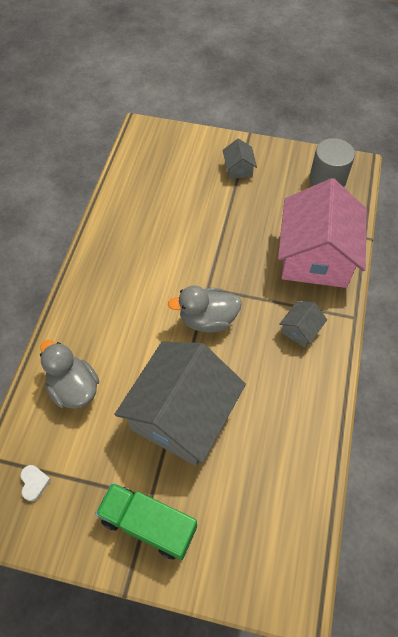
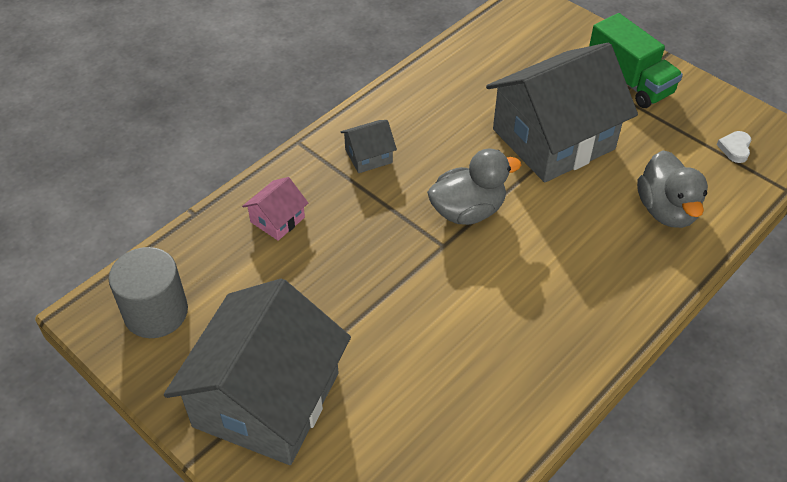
camera: 150 degrees left, 10 degrees down
grey duck [168,285,242,332] -> grey duck turned 45 degrees counterclockwise [427,149,521,225]
grey house [223,138,257,179] -> grey house [164,279,351,465], size x2.43
pink house [278,178,367,288] -> pink house [242,177,308,241], size x0.41

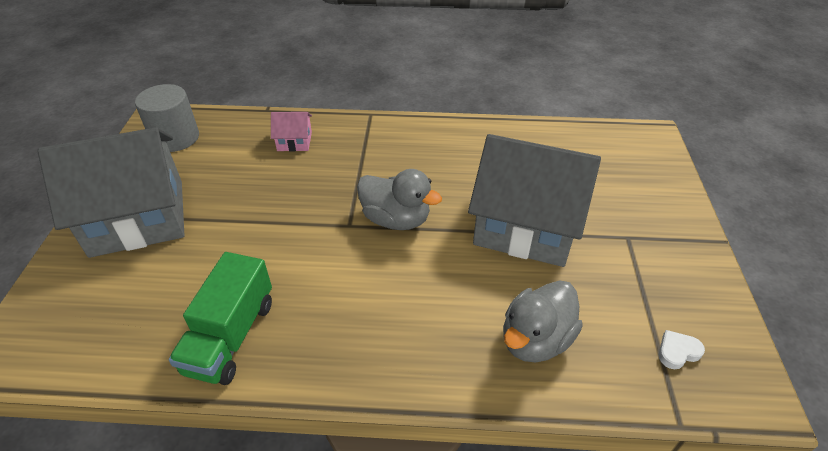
camera: 50 degrees right, 5 degrees down
grey house [341,120,397,173] -> none
green truck [589,13,683,108] -> green truck moved to [168,252,272,385]

